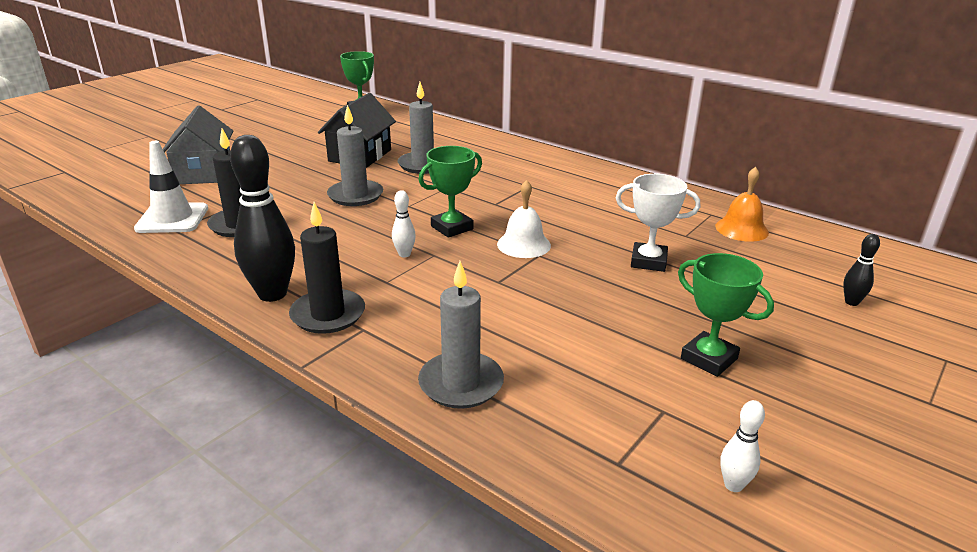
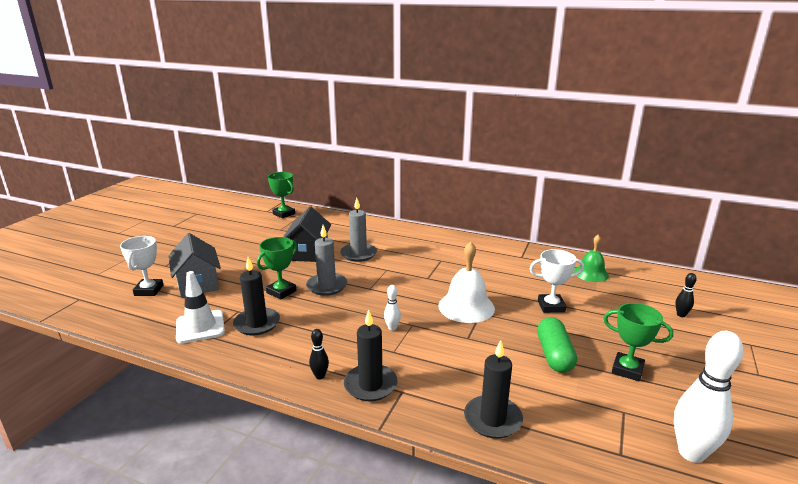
camera: 15 degrees left, 5 degrees down
black bowling pin [230,135,295,302] -> black bowling pin [309,329,329,380], size x0.46
green trophy [418,146,482,238] -> green trophy moved to [257,237,297,300]
grey candle [418,261,504,409] -> black candle [464,340,523,439]
white bell [497,180,551,258] -> white bell [439,241,495,323], size x1.51
orange bell [715,167,769,242] -> green bell [574,235,609,282]
white bowling pin [720,400,765,492] -> white bowling pin [674,331,744,463], size x2.17
none -> white trophy [120,236,163,296]
none -> green capsule [537,317,577,373]

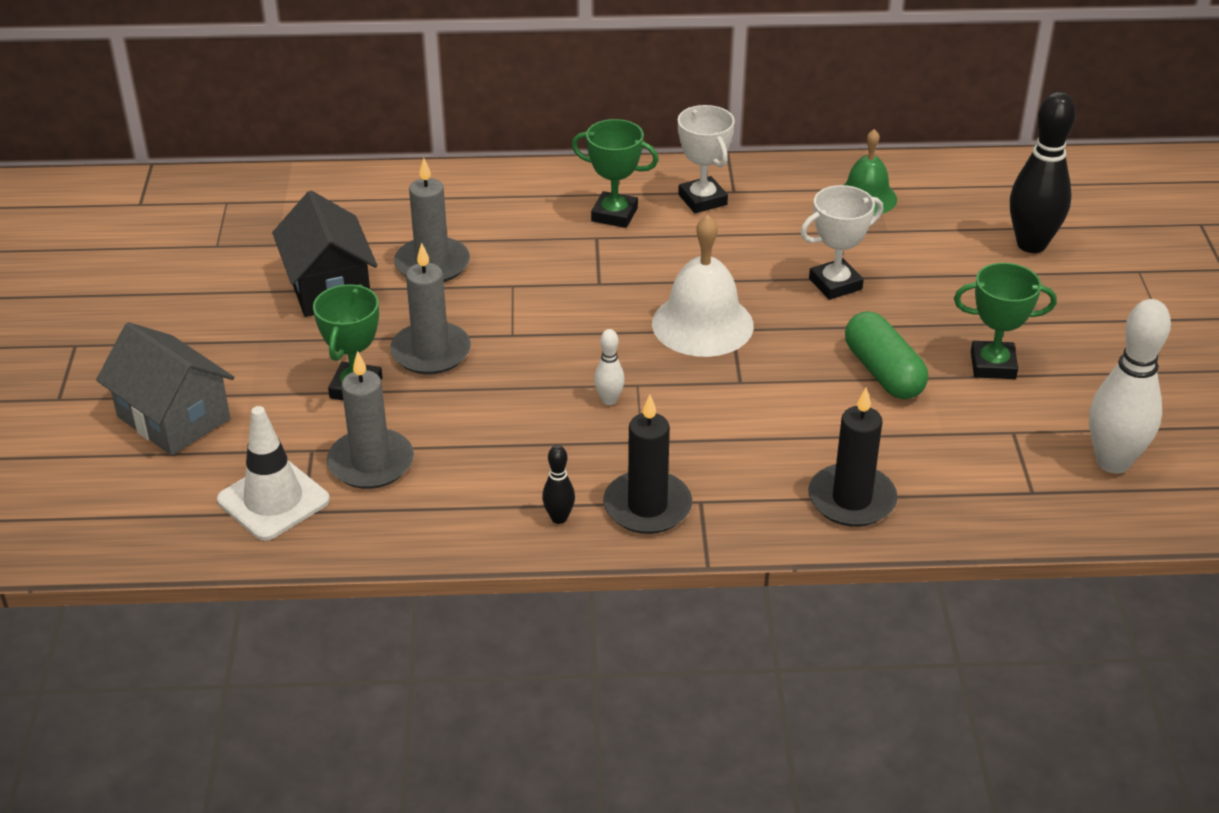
camera: 25 degrees left, 15 degrees up
white trophy [120,236,163,296] -> white trophy moved to [678,105,735,213]
black candle [233,257,280,336] -> grey candle [327,351,414,489]
green trophy [268,172,295,218] -> green trophy moved to [572,119,659,228]
black bowling pin [675,273,697,317] -> black bowling pin [1010,92,1076,253], size x2.17

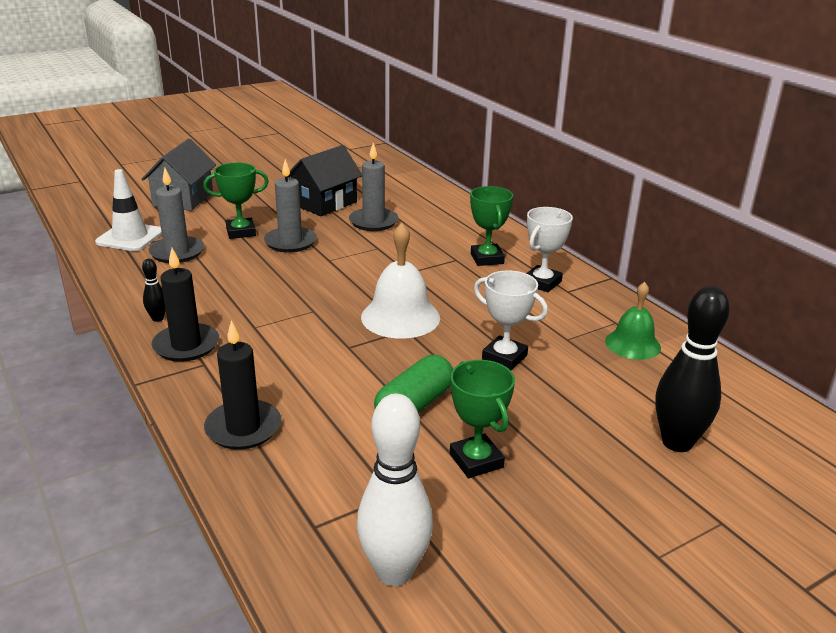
camera: 60 degrees right, 10 degrees down
white bowling pin [594,329,625,405] -> none

